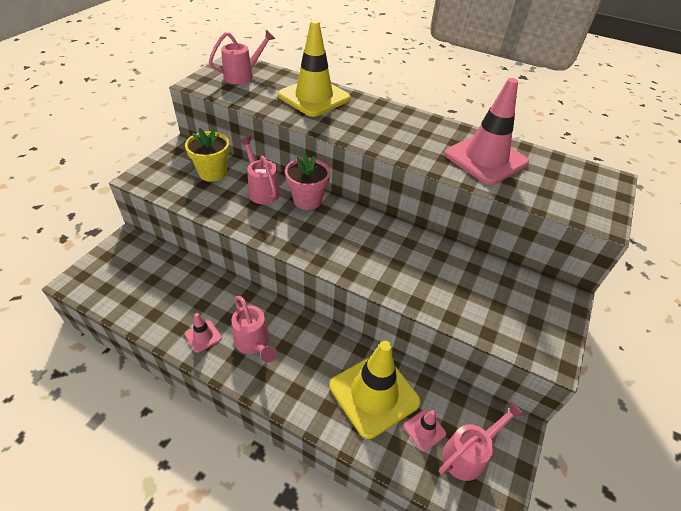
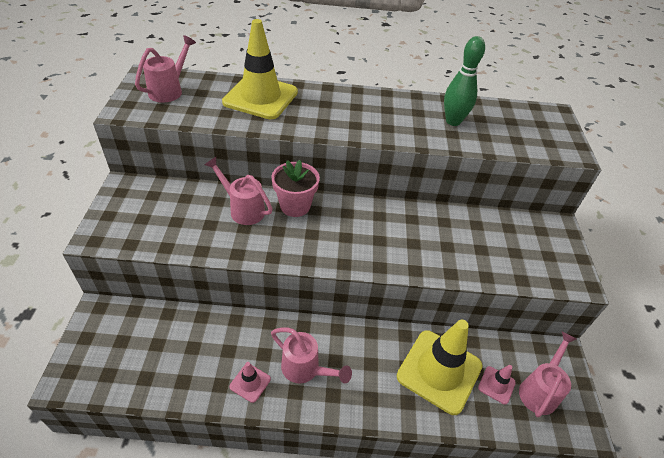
camera: 25 degrees left, 0 degrees up
yellow flower pot [185,128,230,182] -> none
pink traffic cone [445,78,529,185] -> green bowling pin [444,36,485,126]

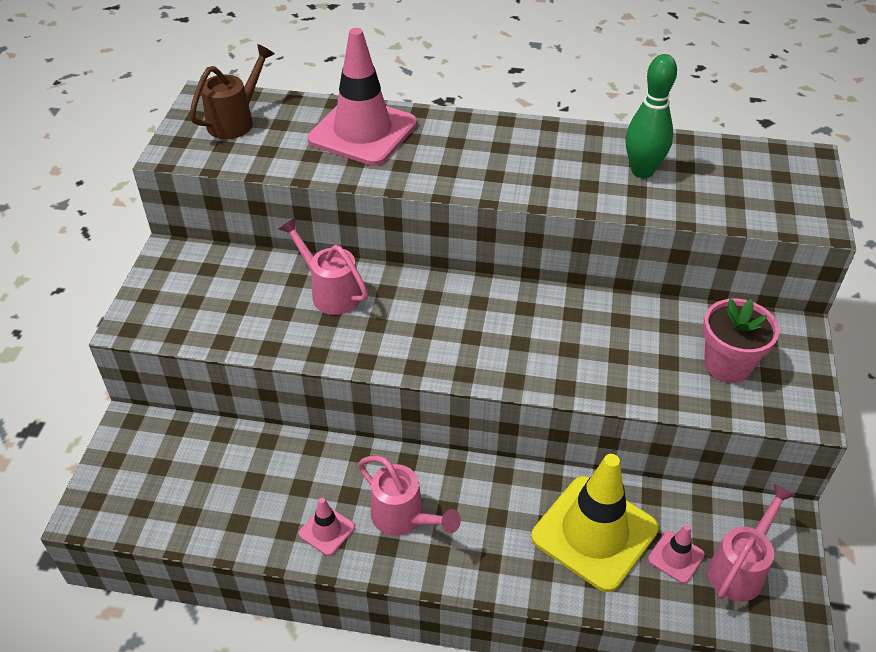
camera: 10 degrees right, 0 degrees up
pink watering can [135,35,196,103] -> brown watering can [190,44,275,139]
yellow traffic cone [222,19,298,119] -> pink traffic cone [308,28,417,166]
pink flower pot [271,160,320,217] -> pink flower pot moved to [703,299,779,383]

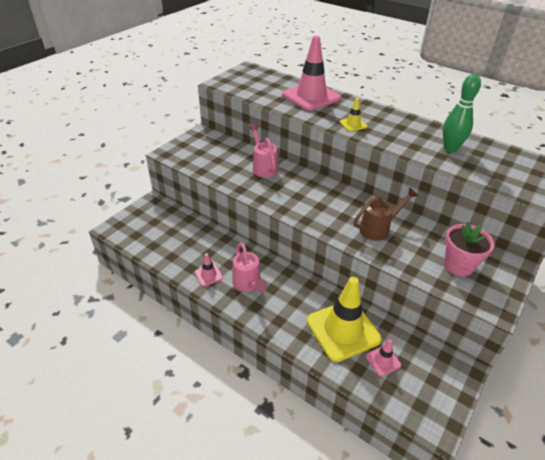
camera: 25 degrees right, 5 degrees down
brown watering can [190,44,275,139] -> brown watering can moved to [353,187,418,241]
pink watering can [707,484,795,602] -> none
none -> yellow traffic cone [340,98,367,131]

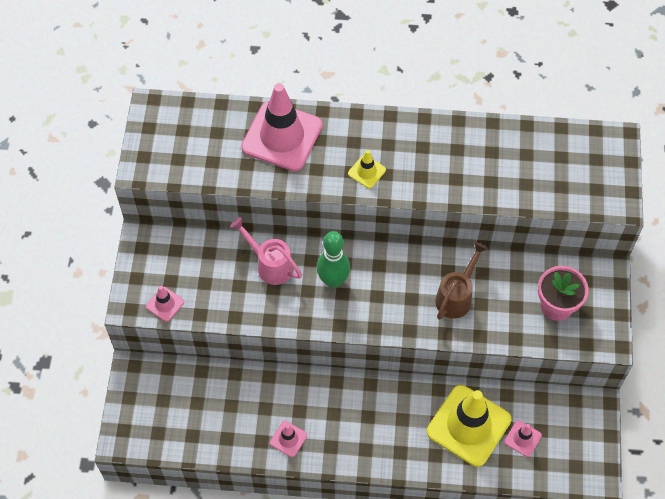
camera: 30 degrees left, 20 degrees up
pink watering can [232,243,267,293] -> none
green bowling pin [443,74,481,152] -> green bowling pin moved to [317,231,350,288]
none -> pink traffic cone [146,286,184,322]

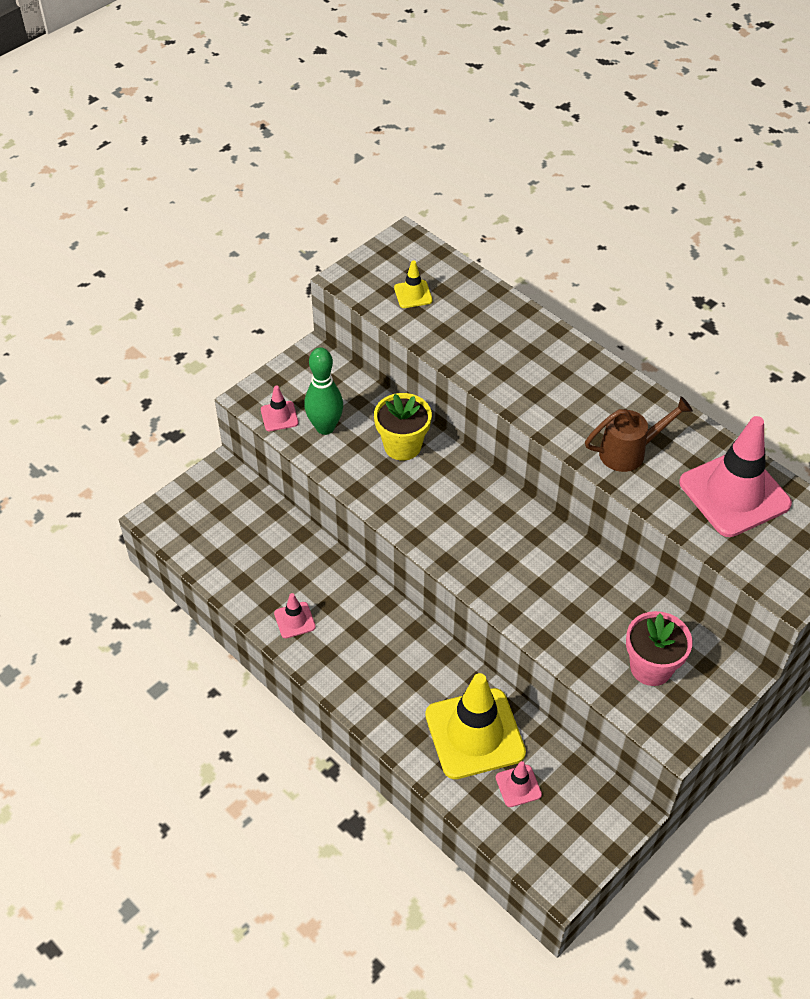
camera: 40 degrees right, 10 degrees down
pink watering can [230,217,302,285] -> yellow flower pot [374,393,432,461]
pink traffic cone [241,83,323,171] -> pink traffic cone moved to [679,416,792,537]
green bowling pin [317,231,350,288] -> green bowling pin moved to [304,347,343,435]
yellow traffic cone [348,150,386,188] -> yellow traffic cone moved to [394,260,433,308]
brown watering can [435,242,488,320] -> brown watering can moved to [585,396,693,472]

